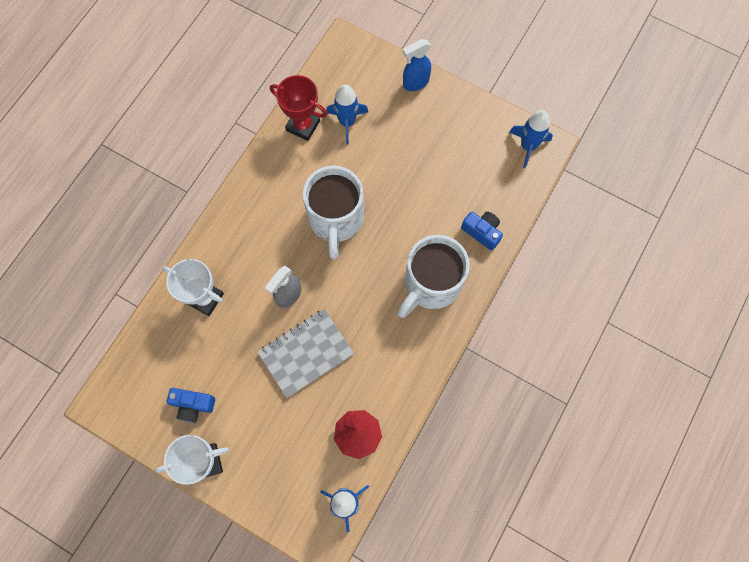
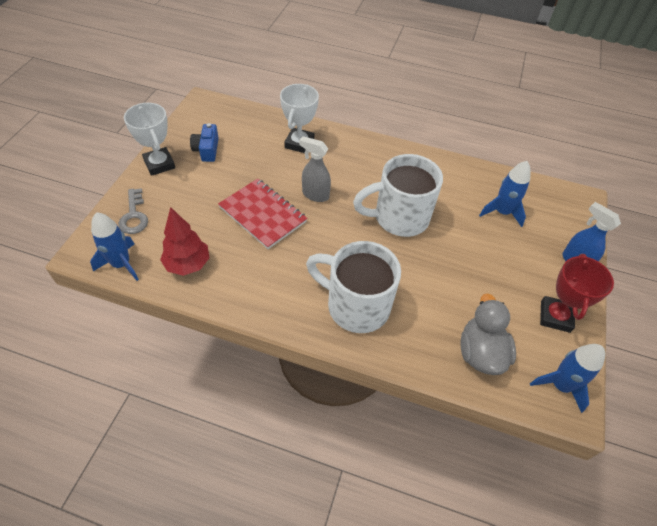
camera: 75 degrees right, 20 degrees down
grey notebook [258,309,354,398] -> red notebook [218,179,308,249]
red trophy [270,75,327,141] -> red trophy moved to [540,254,614,333]
blue camera [461,211,503,251] -> none
none -> grey key [118,188,148,234]
none -> grey duck [460,293,516,375]

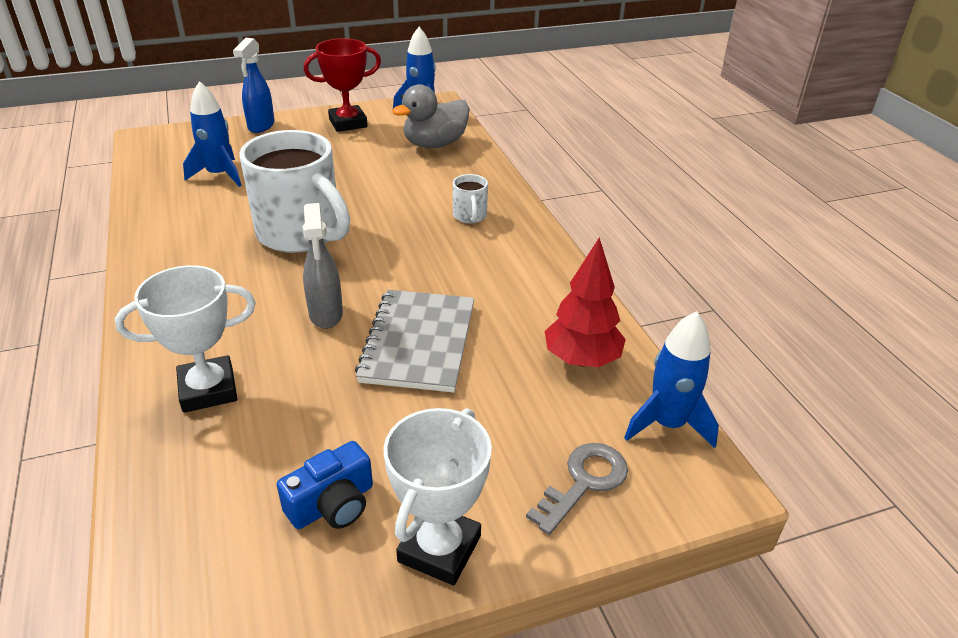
camera: 125 degrees left, 15 degrees down
red notebook [218,179,308,249] -> grey notebook [355,290,474,392]
white mug [306,241,401,333] -> white mug [453,174,488,223], size x0.43

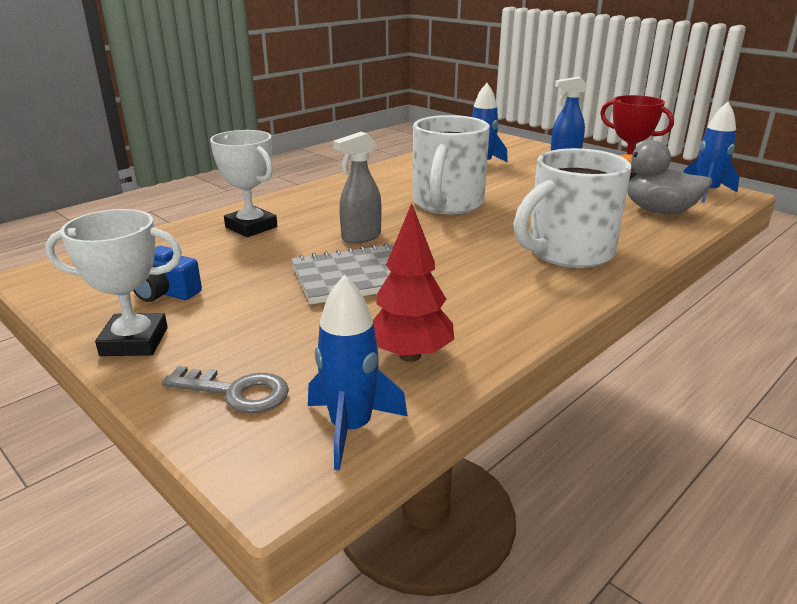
camera: 65 degrees right, 10 degrees down
white mug [453,174,488,223] -> white mug [513,148,632,268], size x2.34

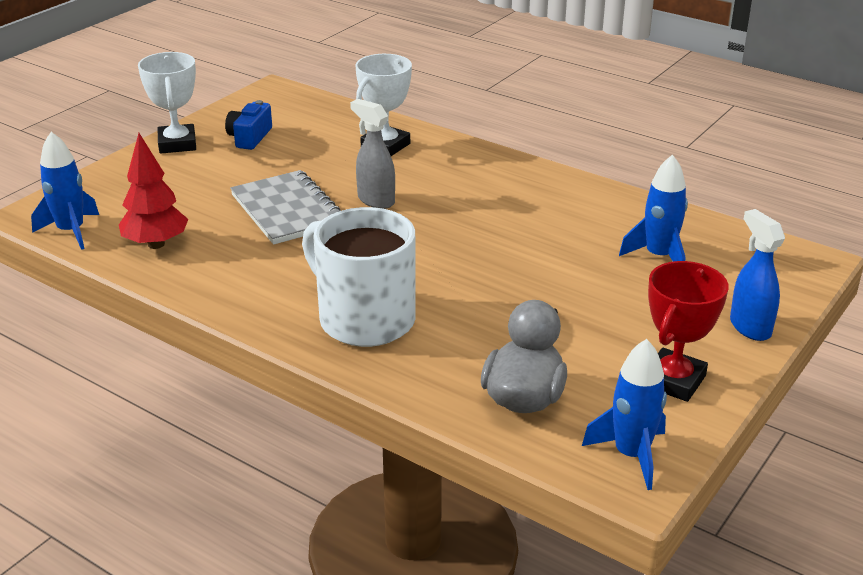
camera: 80 degrees right, 5 degrees up
grey key [162,366,289,414] -> none
white mug [413,115,490,214] -> none

